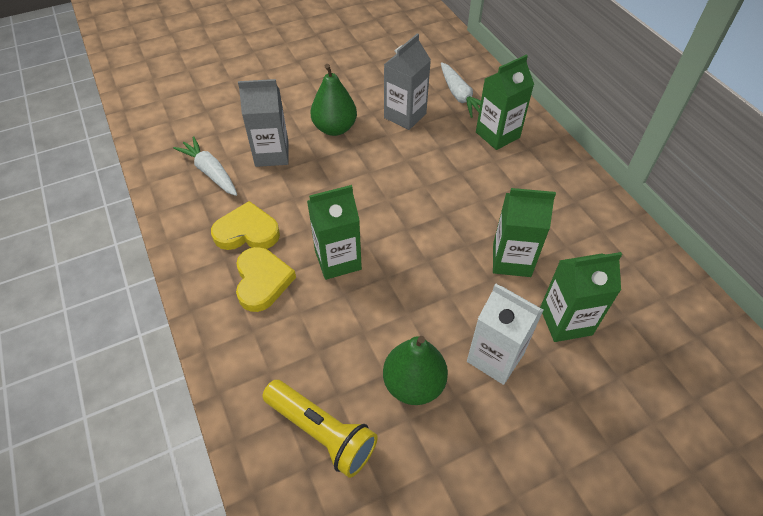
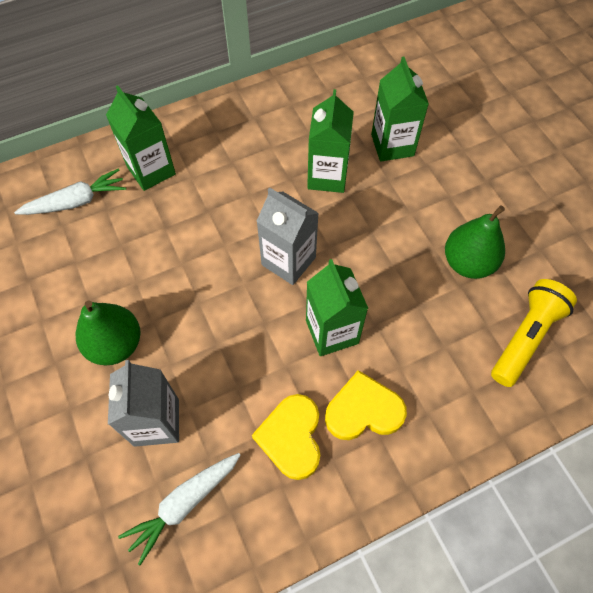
camera: 90 degrees left, 10 degrees up
grey carton [384,33,431,130] -> grey carton moved to [256,187,319,285]
white carton [467,284,543,385] -> none

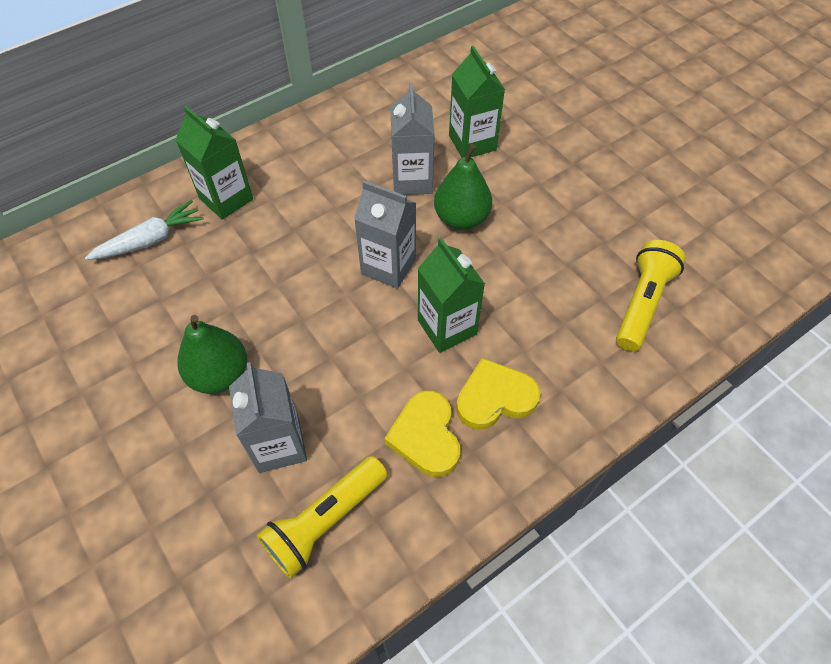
camera: 10 degrees left, 5 degrees down
white carrot [118,453,240,566] -> yellow flashlight [257,456,387,578]
green carton [307,89,354,193] -> grey carton [390,83,435,195]
green pear [445,205,505,279] -> green pear moved to [434,144,492,230]

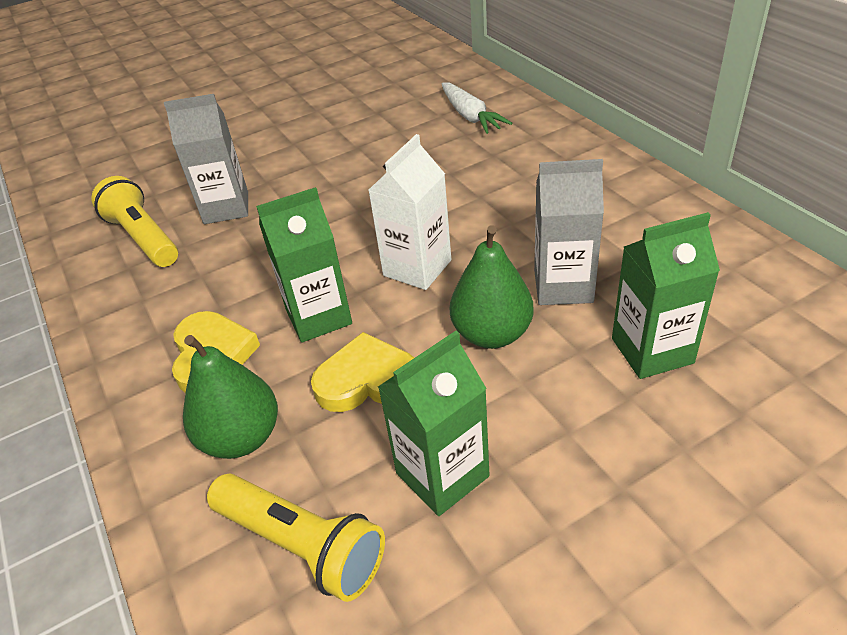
camera: 100 degrees right, 15 degrees down
green carton [175,106,253,220] -> green carton moved to [378,331,490,516]
green pear [177,315,247,394] -> green pear moved to [183,335,278,459]
grey carton [354,181,416,289] -> white carton [368,134,451,290]
yellow heart [384,391,460,477] -> yellow heart moved to [311,332,414,412]

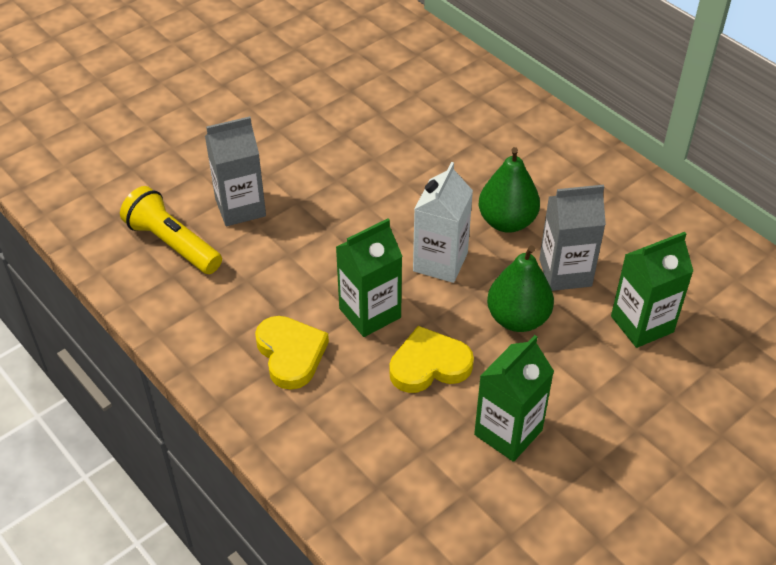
camera: 15 degrees left, 5 degrees up
green pear [183,335,278,459] -> green pear moved to [479,147,540,233]
yellow flashlight [207,474,385,602] -> none
white carrot [442,82,512,134] -> none

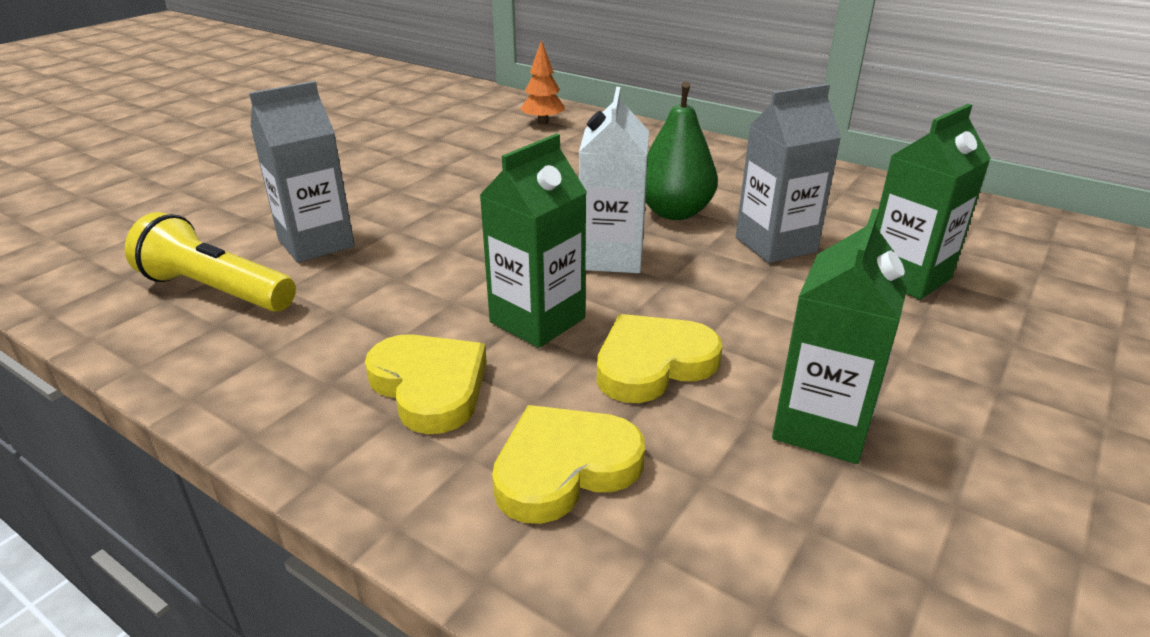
camera: 15 degrees left, 15 degrees down
green pear [487,245,554,332] -> none
none -> yellow heart [492,405,645,524]
none -> orange tree [520,40,565,124]

